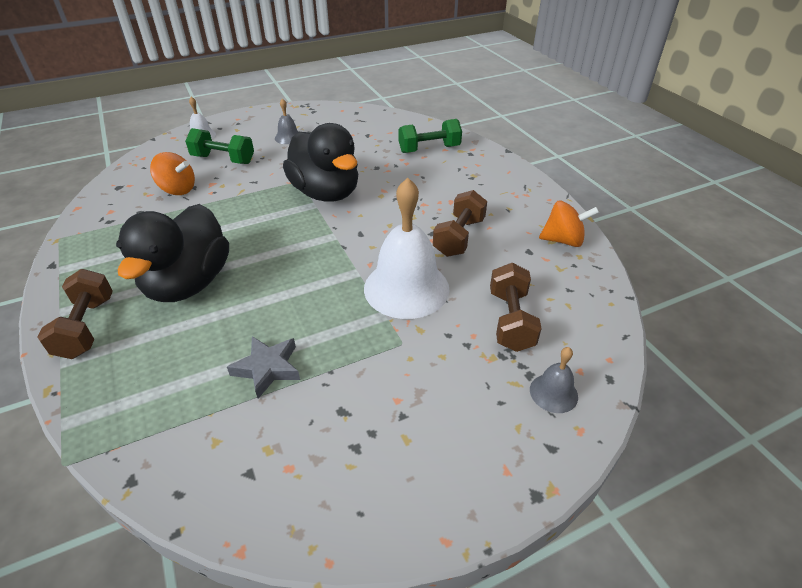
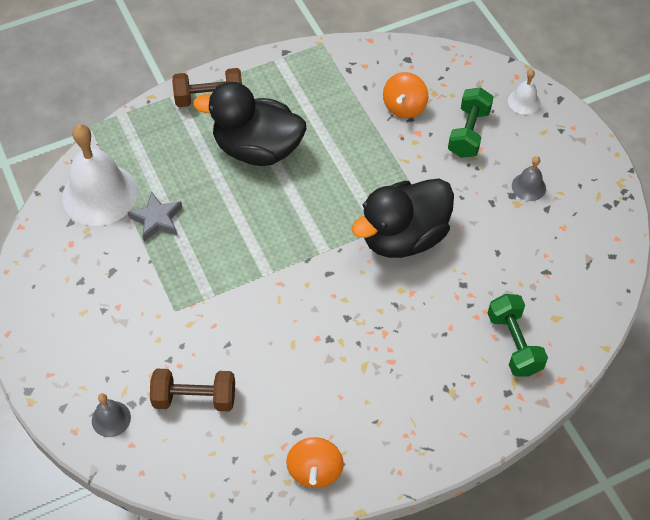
camera: 90 degrees right, 15 degrees up
white bell [364,178,450,319] -> white bell moved to [62,124,138,226]
brown dumbbell [433,190,487,257] -> none

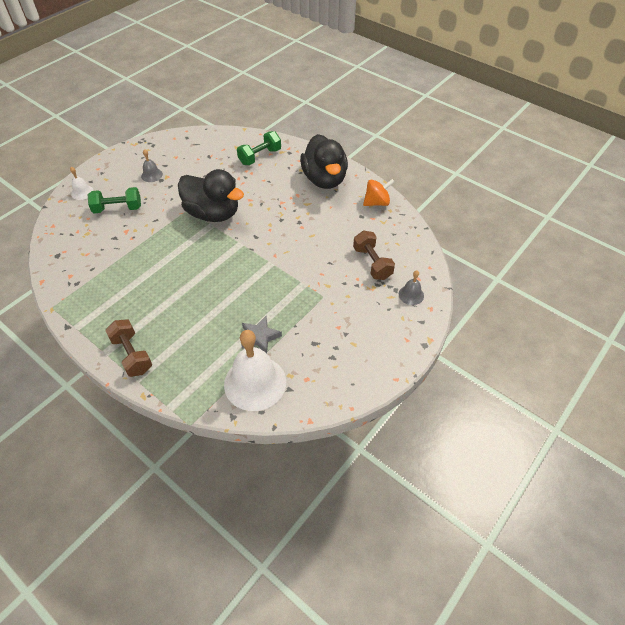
camera: 115 degrees left, 5 degrees down
black duck [193,82,306,166] -> black duck moved to [300,134,348,189]
orange spinning top [383,72,428,118] -> none

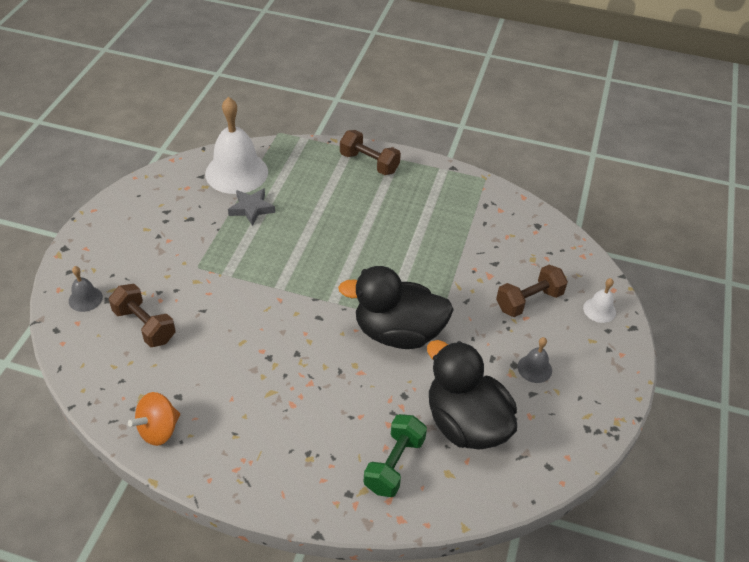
camera: 155 degrees right, 5 degrees down
green dumbbell [88,187,141,213] -> brown dumbbell [496,265,568,317]
black duck [300,134,348,189] -> black duck moved to [427,340,517,449]

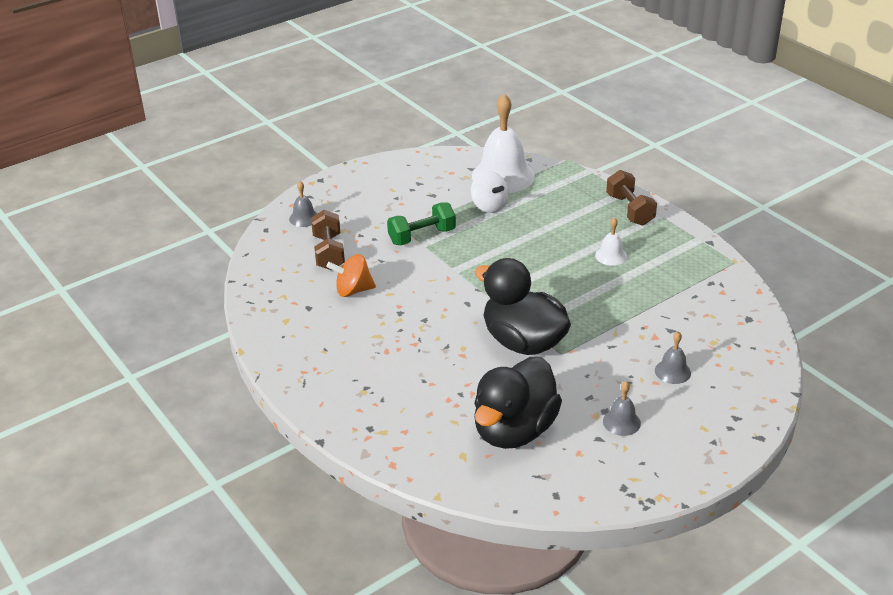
camera: 40 degrees right, 10 degrees down
orange spinning top [128,392,180,446] -> orange spinning top moved to [326,254,376,297]
grey star [228,188,275,226] -> white spinning top [471,171,509,213]
green dumbbell [364,414,427,497] -> green dumbbell moved to [387,202,456,245]
black duck [427,340,517,449] -> black duck turned 150 degrees counterclockwise [474,356,562,449]
brown dumbbell [496,265,568,317] -> grey bell [655,331,691,384]
white bell [583,278,616,323] -> white bell moved to [595,217,627,266]

